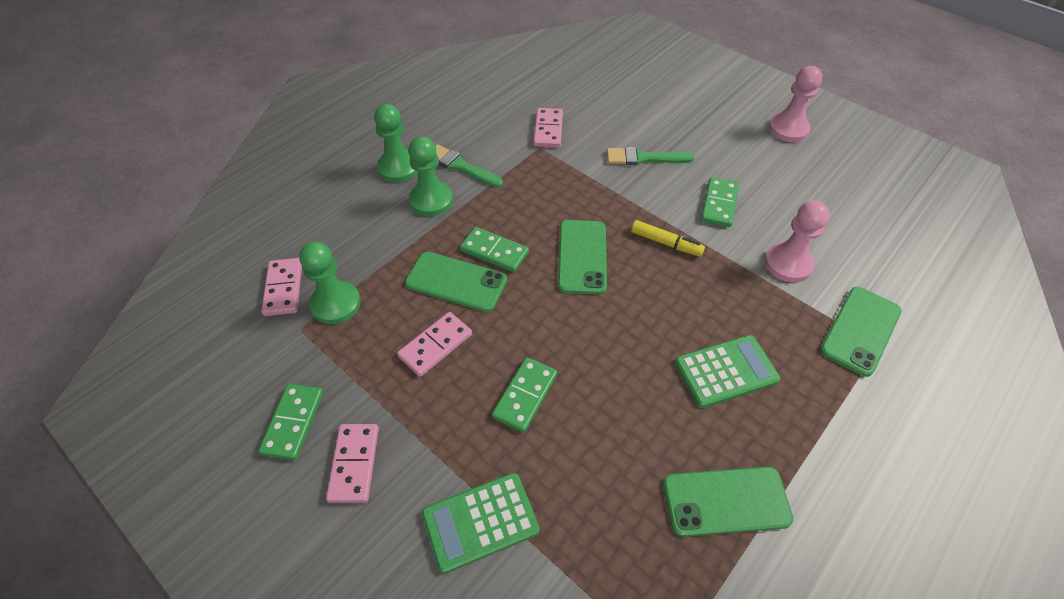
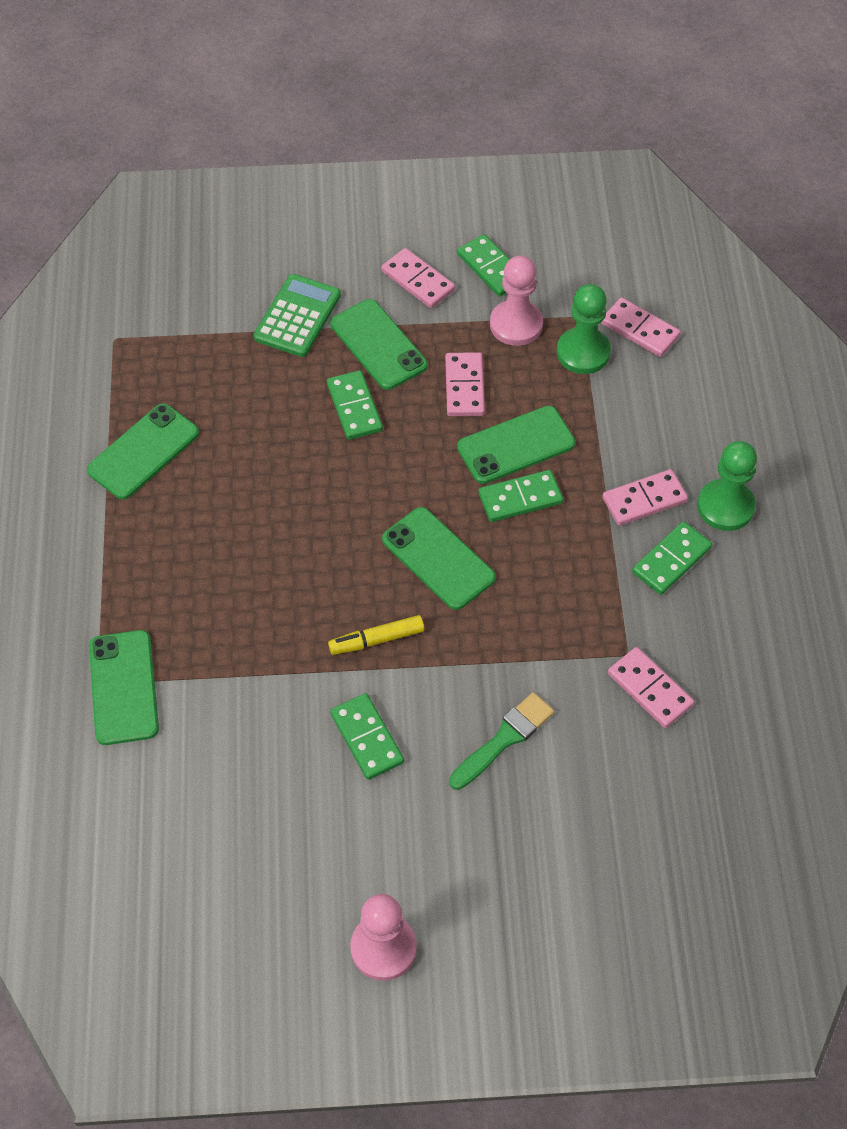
camera: 135 degrees right, 5 degrees up
green pawn [409,136,453,216] -> pink domino [602,469,688,526]
green brush [436,144,503,188] -> green domino [632,521,712,595]
green calculator [675,335,780,408] -> none
pink pawn [764,200,830,282] -> pink pawn moved to [490,256,543,346]
none -> green phone [330,299,428,390]

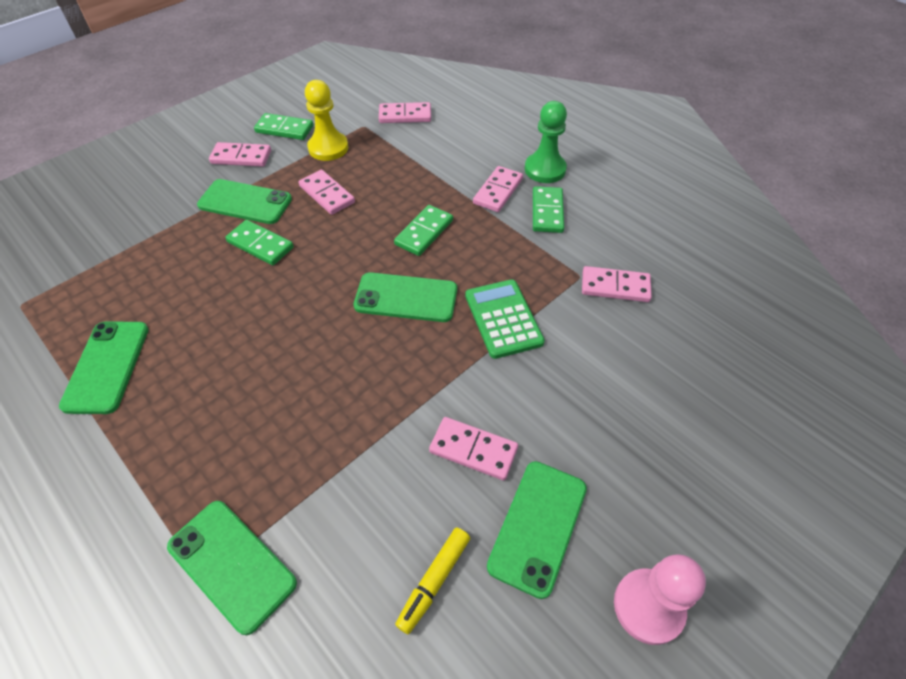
camera: 40 degrees left, 5 degrees down
green calculator [254,274,341,357] -> green calculator moved to [465,279,545,359]
yellow marker [328,615,425,655] -> yellow marker moved to [395,528,470,634]
green domino [330,693,404,780] -> pink domino [429,417,518,481]
green brush [449,692,554,790] -> none
green phone [457,406,575,484] -> green phone moved to [487,461,587,599]
pink pawn [490,256,543,346] -> yellow pawn [305,80,348,161]
green pawn [557,284,611,374] -> none

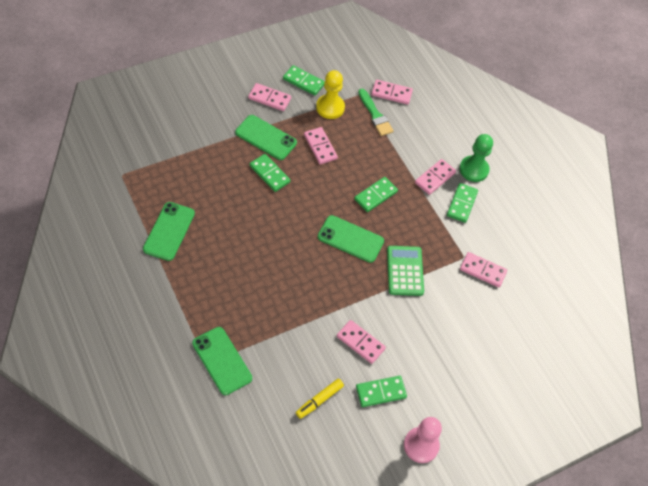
camera: 10 degrees right, 5 degrees up
green phone [487,461,587,599] -> green domino [356,376,407,407]
none -> green brush [358,89,394,136]

